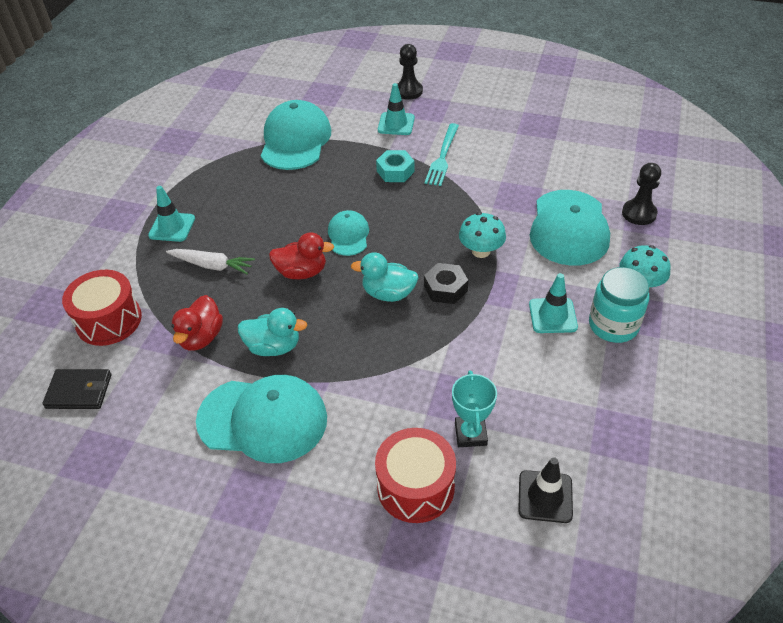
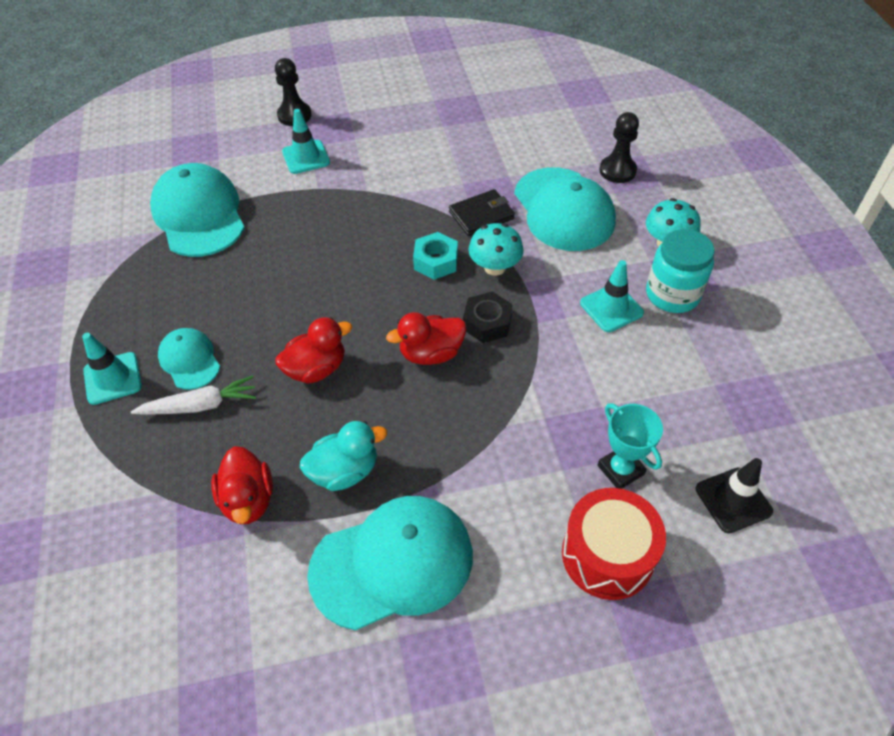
camera: 30 degrees left, 5 degrees up
black wallet [42,369,112,409] -> black wallet moved to [449,189,515,236]
red drum [62,270,142,346] -> none
turquoise cap [328,210,369,256] -> turquoise cap moved to [158,328,220,390]
turquoise duck [351,252,419,302] -> red duck [386,312,466,365]
turquoise nut [376,150,415,182] -> turquoise nut moved to [413,232,458,280]
turquoise fork [425,123,459,186] -> none

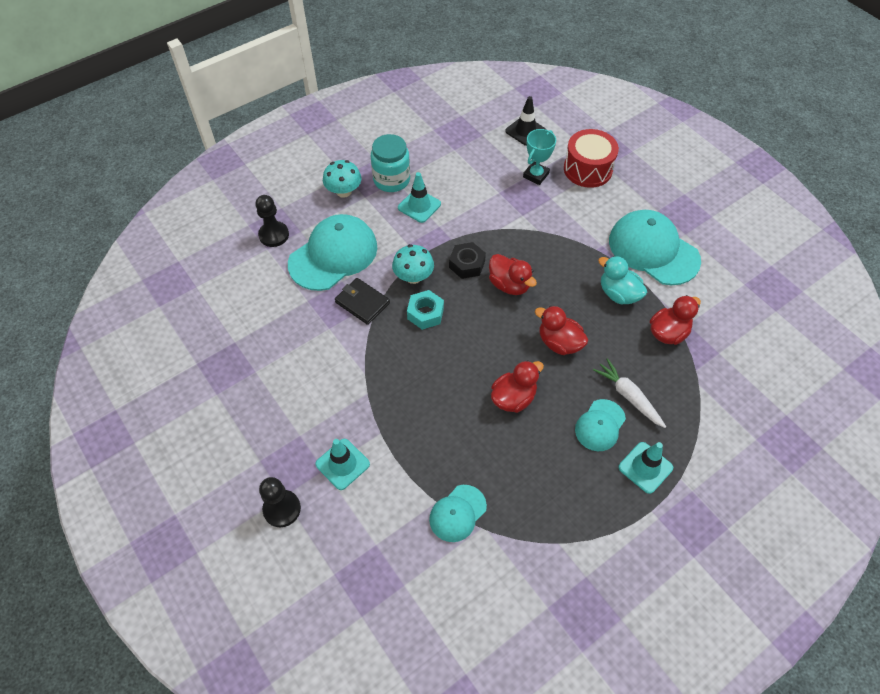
camera: 115 degrees left, 5 degrees up
turquoise cap [150,163,245,257] -> turquoise cap [429,485,487,542], size x0.54
none -> red duck [491,360,544,413]

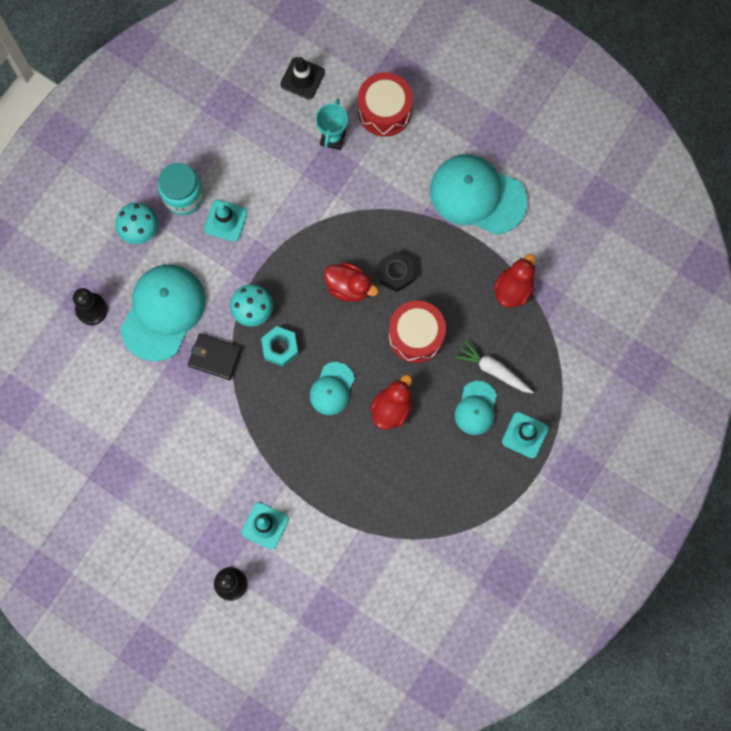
camera: 20 degrees left, 20 degrees up
turquoise cap [429,485,487,542] -> turquoise cap moved to [310,362,355,415]
black nut [449,242,486,279] -> black nut moved to [379,251,414,292]
red duck [535,306,588,355] -> red drum [389,301,446,363]
turquoise duck [598,256,647,304] -> none

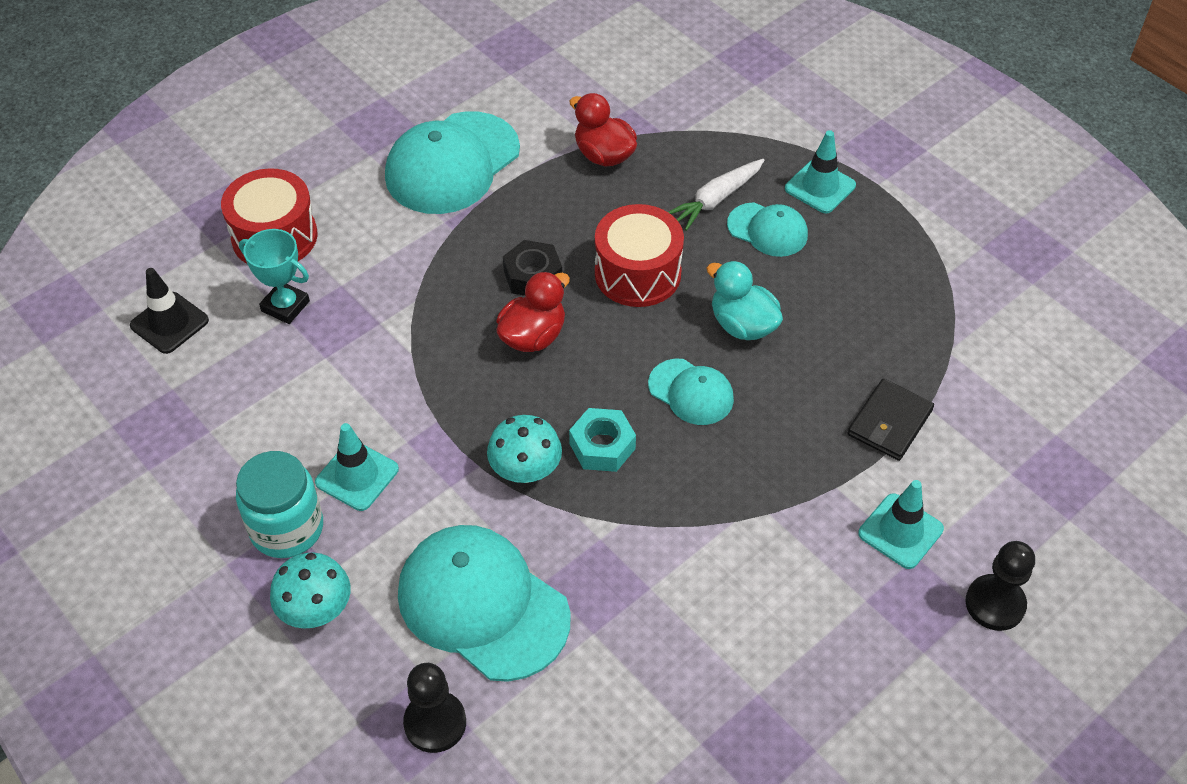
camera: 75 degrees left, 25 degrees down
black wallet [188,333,242,380] -> black wallet moved to [848,379,934,461]
red duck [370,375,412,430] -> turquoise duck [706,261,783,340]

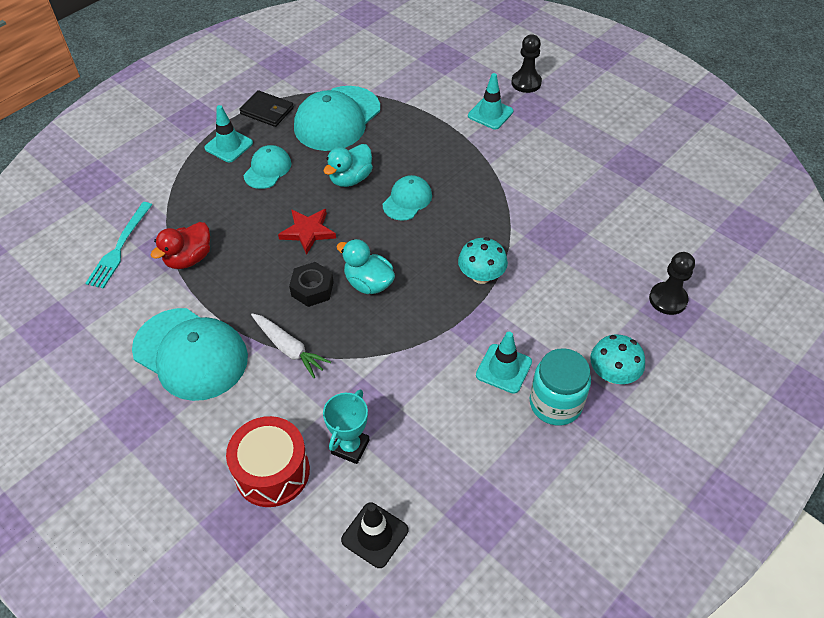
camera: 95 degrees left, 0 degrees up
turquoise cap [398,525,571,682] -> turquoise cap moved to [294,86,380,151]
red duck [496,271,570,352] -> turquoise duck [336,239,395,294]
turquoise nut [569,408,636,472] -> none
red drum [595,204,684,307] -> red star [278,209,336,255]
white carrot [668,159,764,231] -> white carrot moved to [251,313,331,378]
black wallet [848,379,934,461] -> black wallet moved to [239,90,294,127]
none -> turquoise fork [85,202,152,289]

